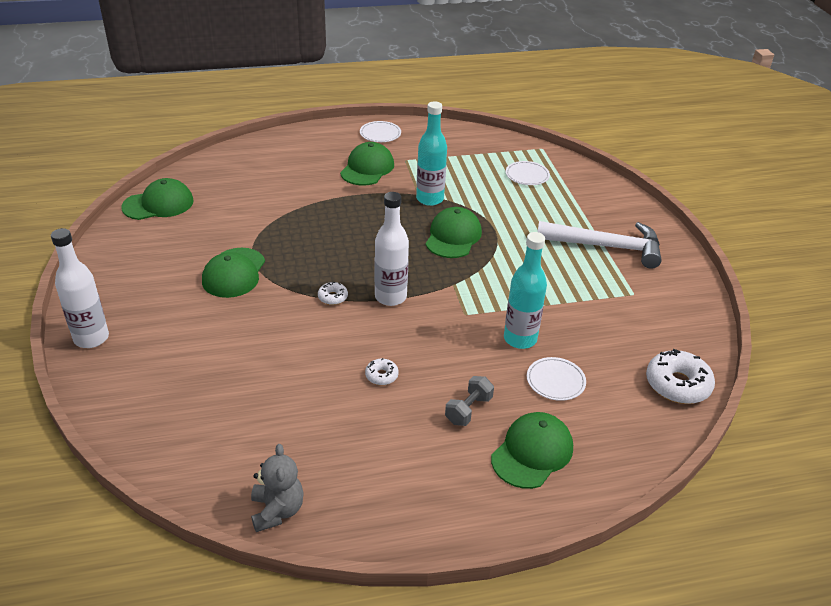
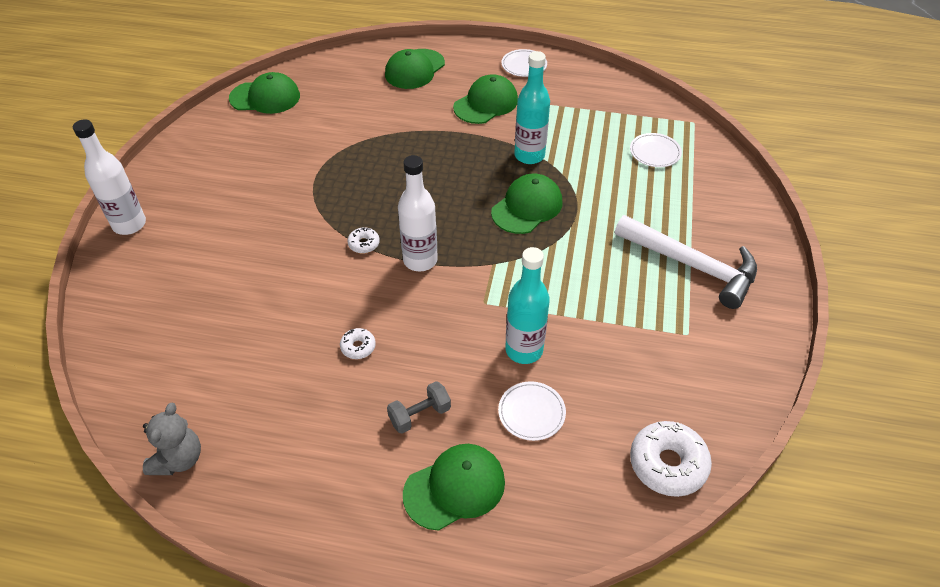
camera: 25 degrees right, 10 degrees up
green cap [202,248,265,298] -> green cap moved to [385,49,445,89]

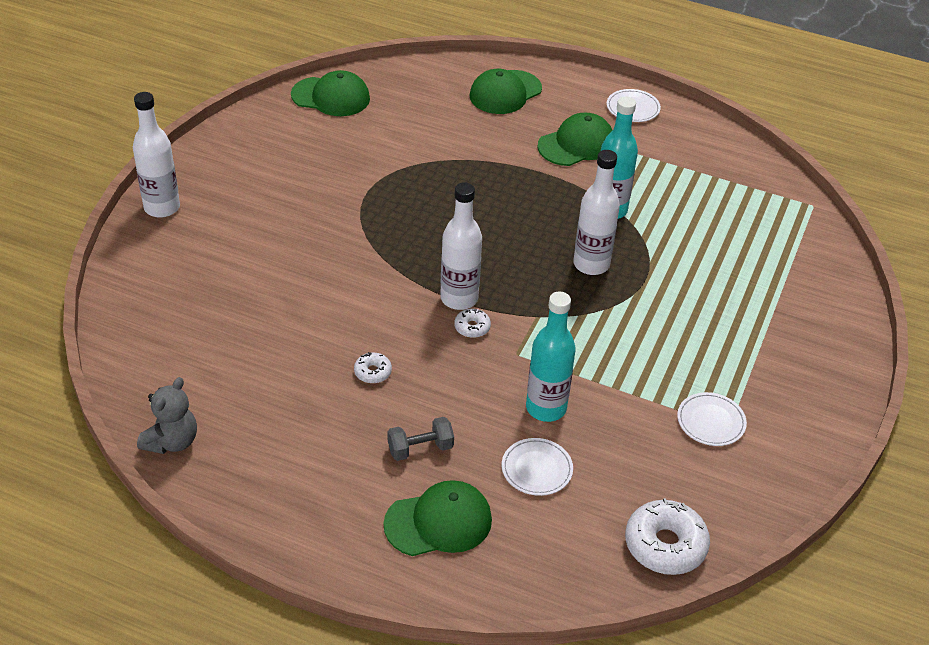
camera: 10 degrees right, 5 degrees down
white donut [347,227,380,253] -> white donut moved to [454,309,491,338]
green cap [491,173,562,234] -> white bottle [573,150,620,275]
white hammer [615,215,757,309] -> none
white plate [630,133,682,167] -> white plate moved to [677,392,747,446]

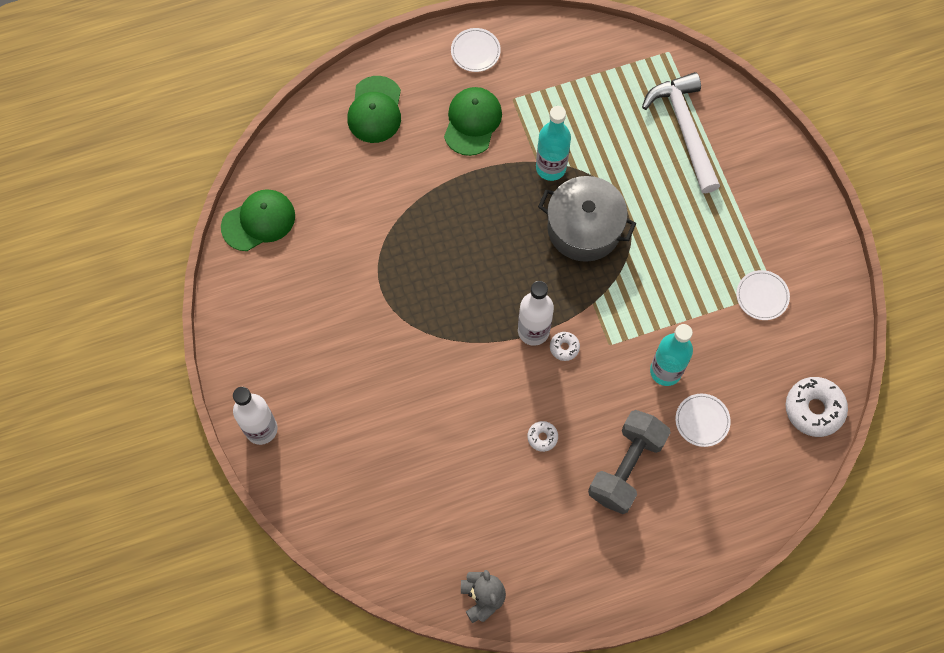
camera: 40 degrees left, 25 degrees up
green cap [383,480,492,556] -> none
grey dumbbell [388,417,454,461] -> grey dumbbell [588,410,671,514], size x1.95
white bottle [573,150,620,275] -> grey pot [538,176,636,262]
none -> white hammer [642,72,720,193]

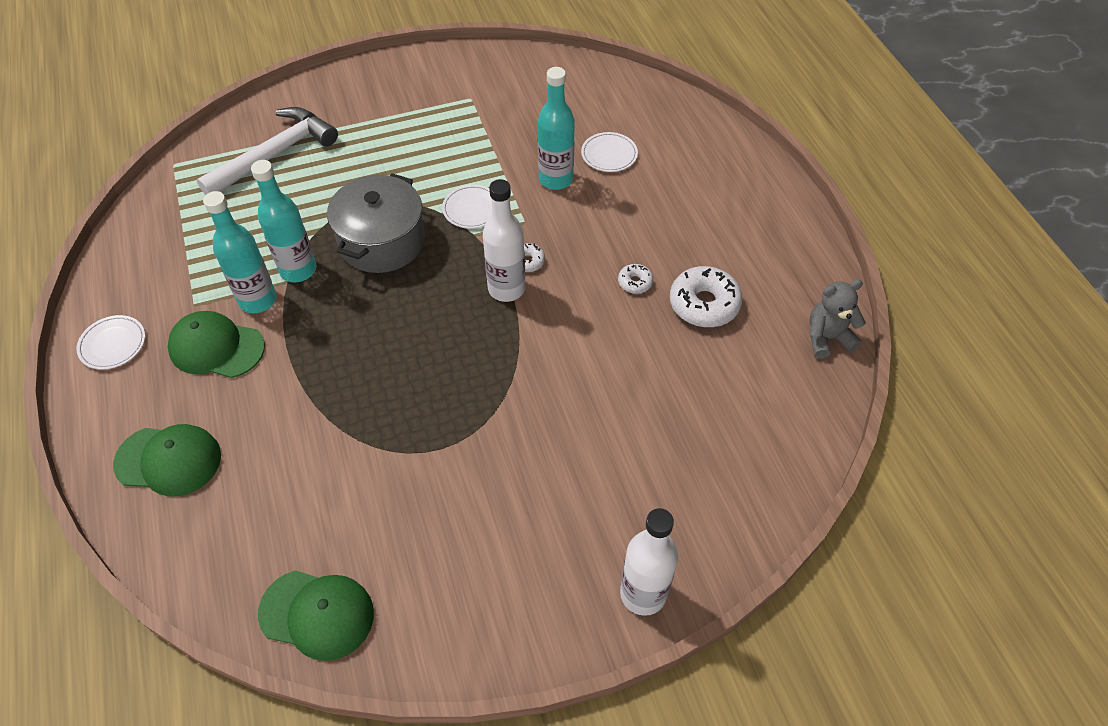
camera: 90 degrees left, 15 degrees down
green cap [221,189,295,251] -> green cap turned 135 degrees clockwise [258,570,374,661]
grey dumbbell [588,410,671,514] -> none
white hammer [642,72,720,193] -> white hammer turned 150 degrees clockwise [196,107,338,195]
white plate [736,270,790,320] -> white plate moved to [442,185,492,229]
white donut [785,377,848,437] -> white donut moved to [670,266,743,327]
none -> turquoise bottle [203,191,277,313]

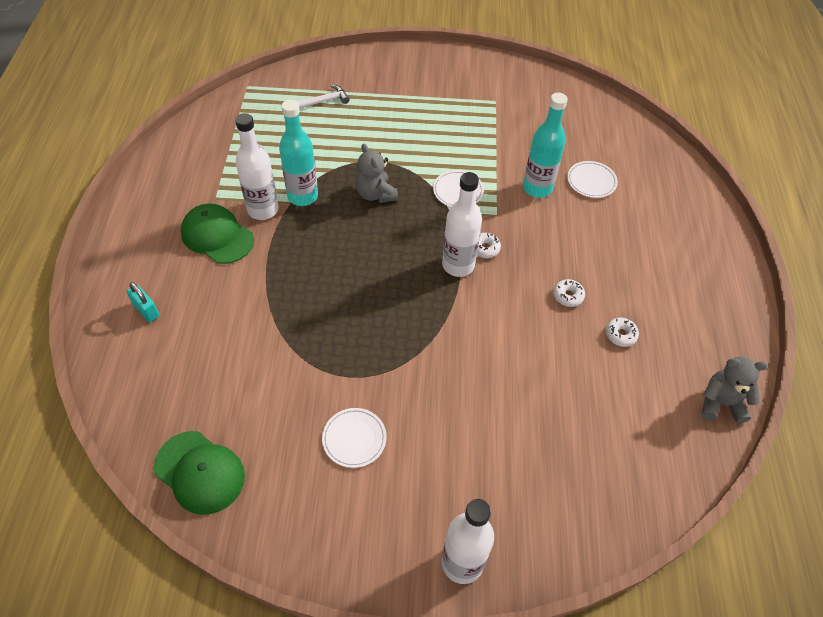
camera: 20 degrees right, 0 degrees up
white plate [76,315,145,370] -> white plate moved to [322,408,387,468]
green cap [113,424,221,497] -> turquoise padlock [126,282,159,322]
white hammer [196,107,338,195] -> white hammer [297,85,350,109], size x0.47
turquoise bottle [203,191,277,313] -> white bottle [235,113,278,220]
grey pot [327,173,425,273] -> grey teddy bear [356,144,398,203]
white donut [670,266,743,327] -> white donut [606,318,639,347], size x0.50

